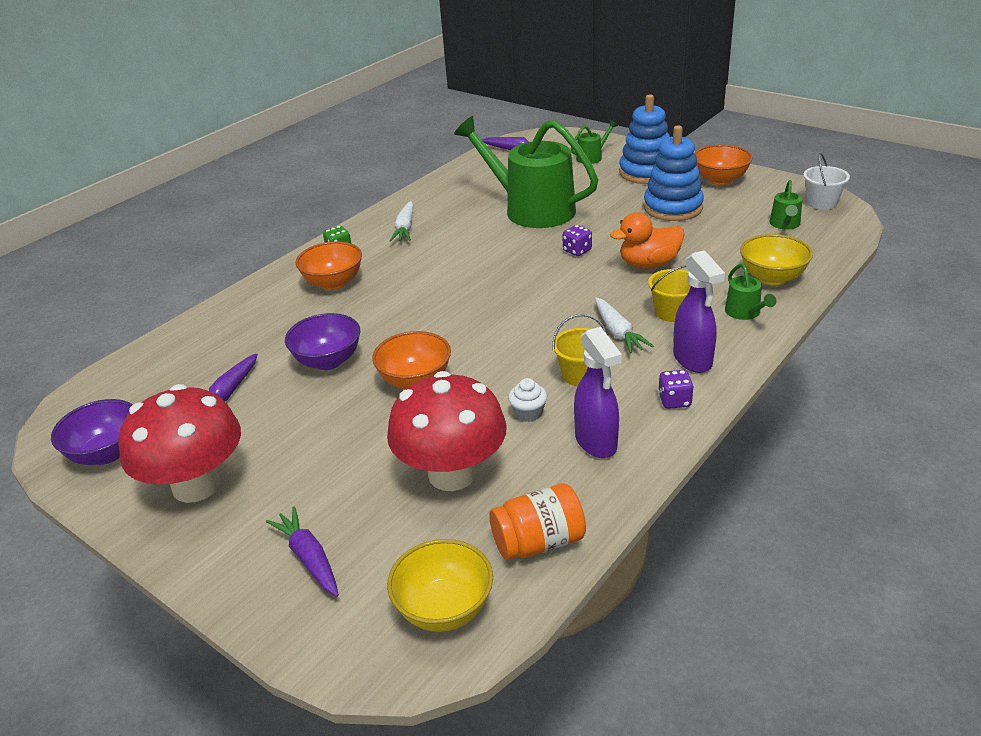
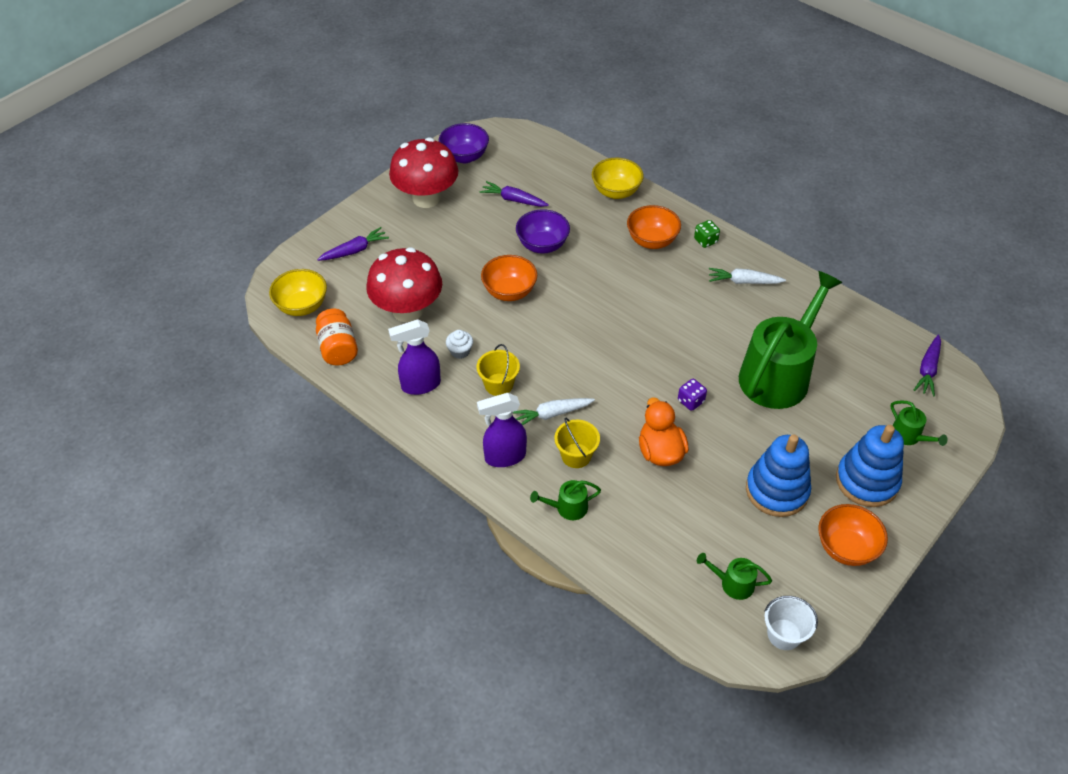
camera: 90 degrees right, 15 degrees up
purple dice [658,370,694,409] -> none
yellow bowl [740,234,813,285] -> yellow bowl moved to [592,158,644,199]

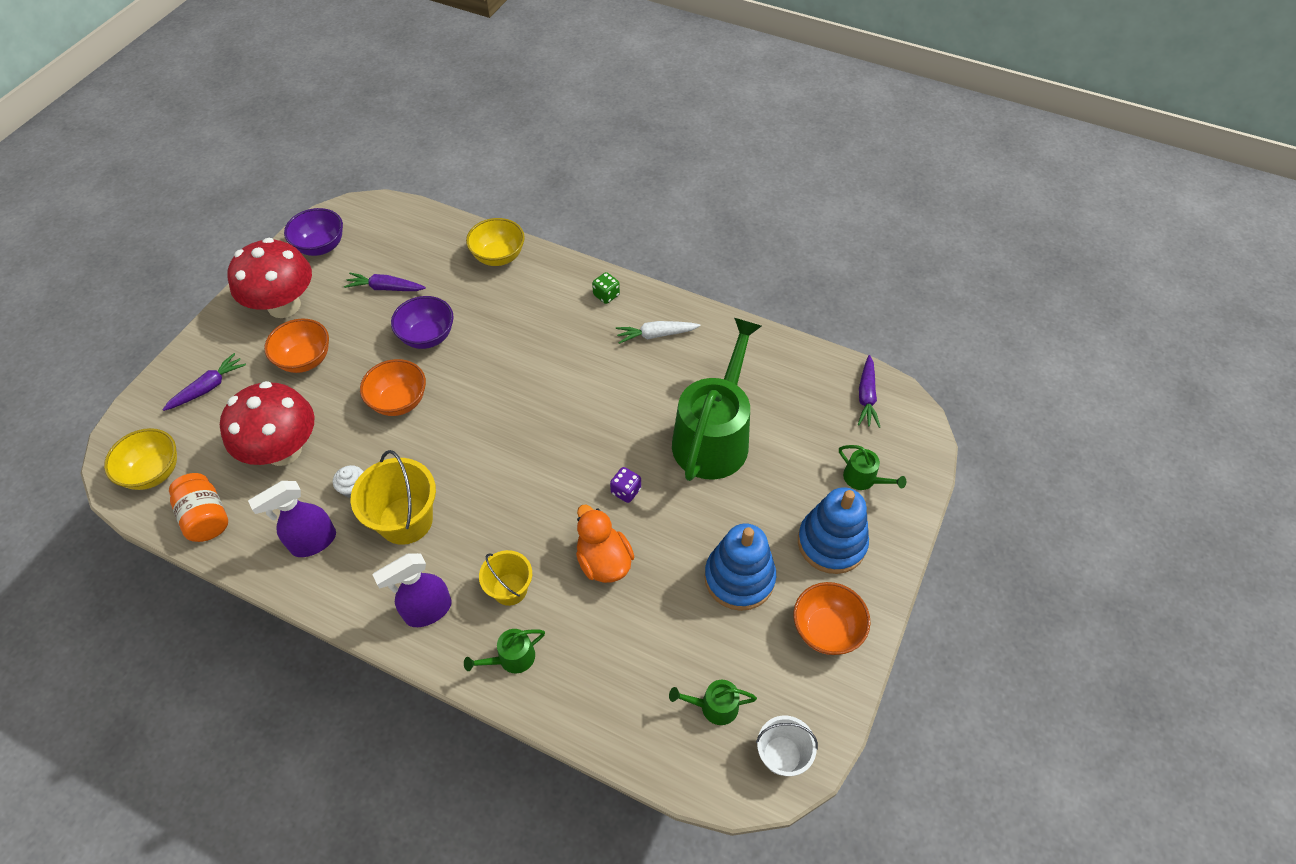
camera: 15 degrees left, 5 degrees up
yellow bucket [476,344,520,396] -> yellow bucket [351,450,436,545], size x1.62
white carrot [513,398,595,425] -> none
orange bowl [627,205,681,249] -> orange bowl moved to [264,318,329,373]

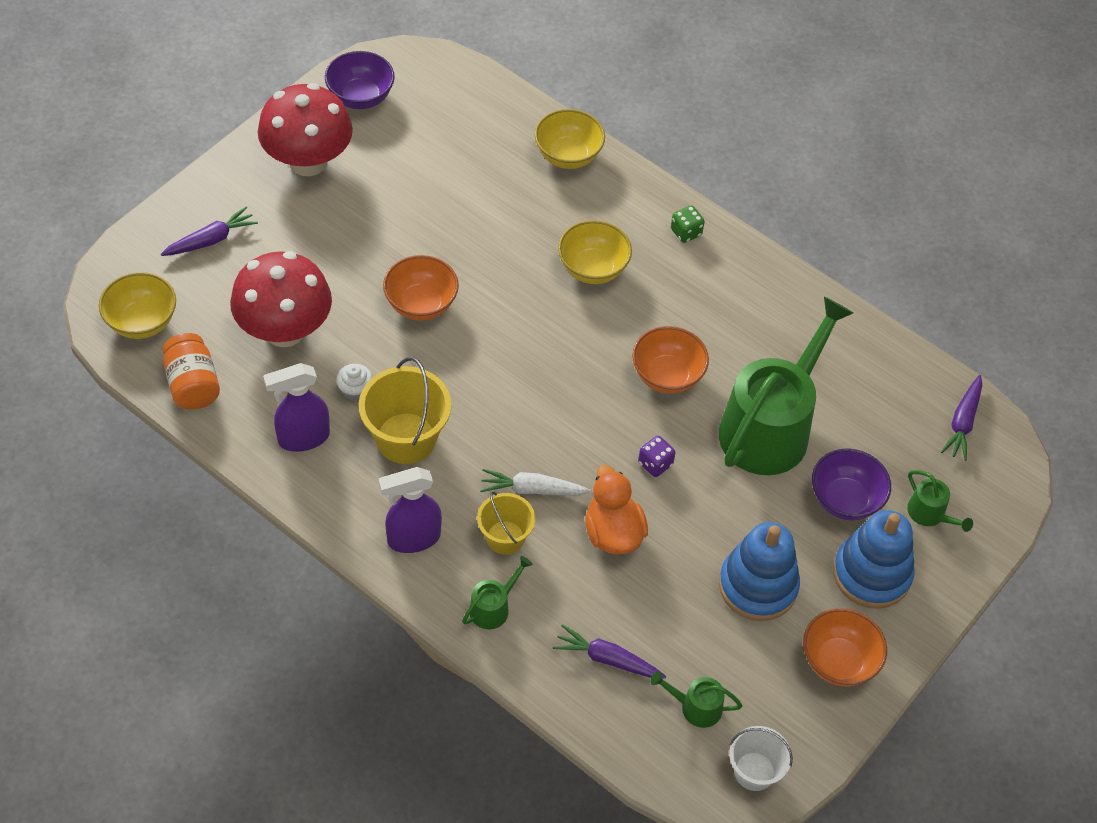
camera: 10 degrees right, 0 degrees up
orange bowl [264,318,329,373] -> orange bowl moved to [632,326,709,394]
purple carrot [344,273,426,291] -> purple carrot moved to [553,625,666,678]
purple bowl [391,296,454,349] -> purple bowl moved to [812,448,891,520]
green watering can [464,629,545,673] -> green watering can turned 150 degrees clockwise [462,556,533,629]
white carrot [616,321,700,344] -> white carrot moved to [480,469,591,495]
none -> yellow bowl [558,220,632,284]

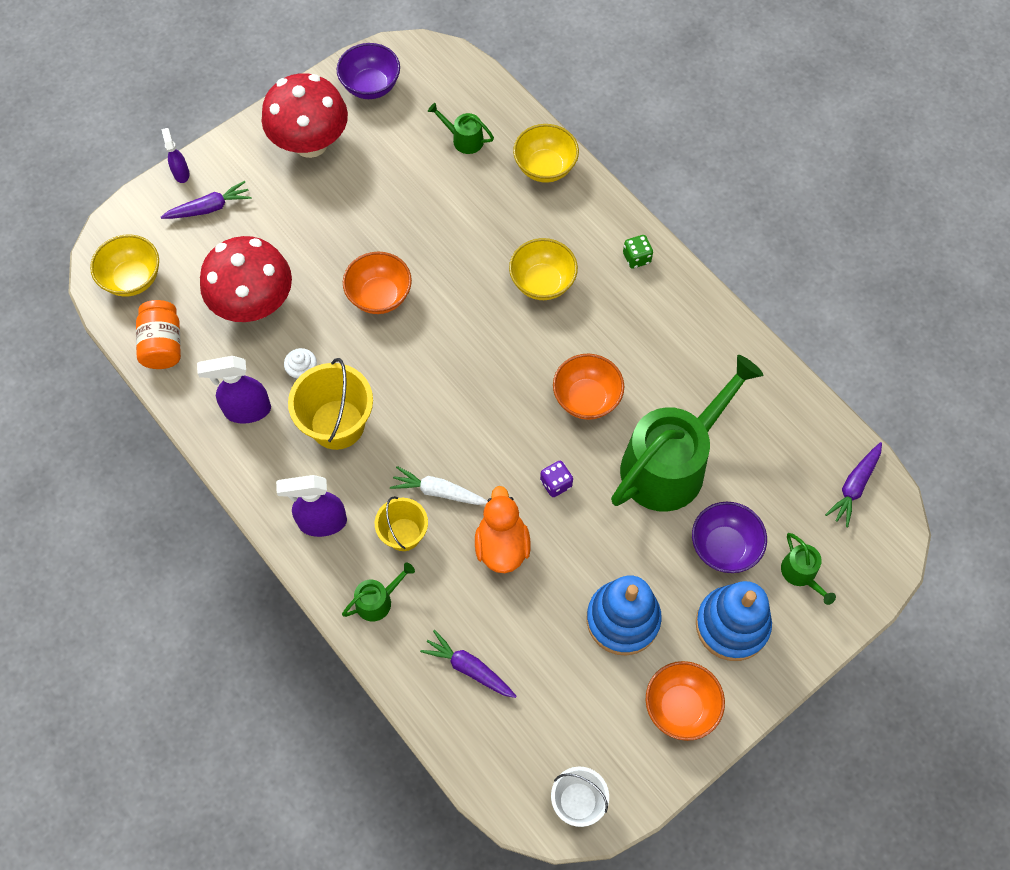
camera: 15 degrees right, 10 degrees up
green watering can [650,671,743,728] -> green watering can moved to [428,103,494,154]
none -> purple spray bottle [161,128,190,183]

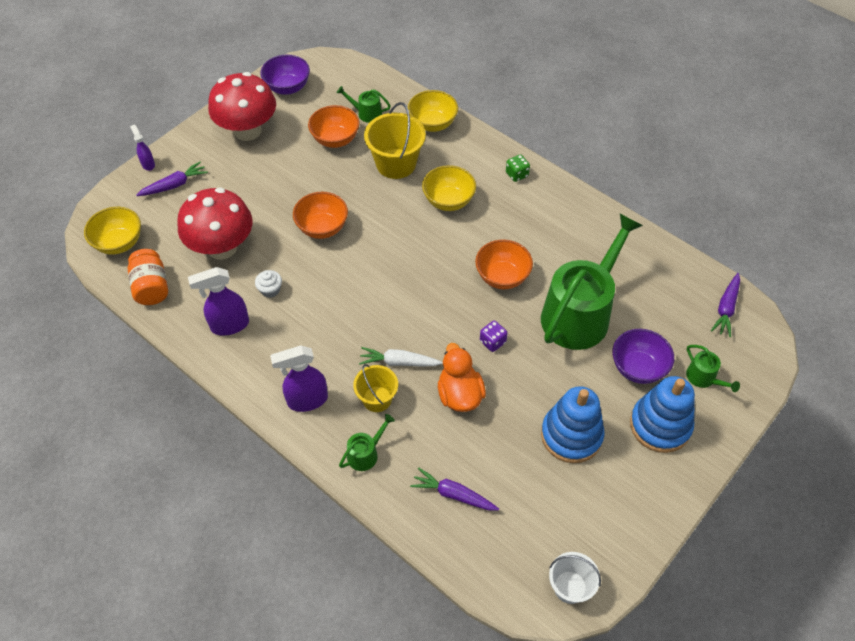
camera: 10 degrees left, 10 degrees down
yellow bucket [288,358,373,450] -> yellow bucket moved to [364,102,426,179]
orange bowl [646,661,725,741] -> orange bowl moved to [308,105,360,148]

